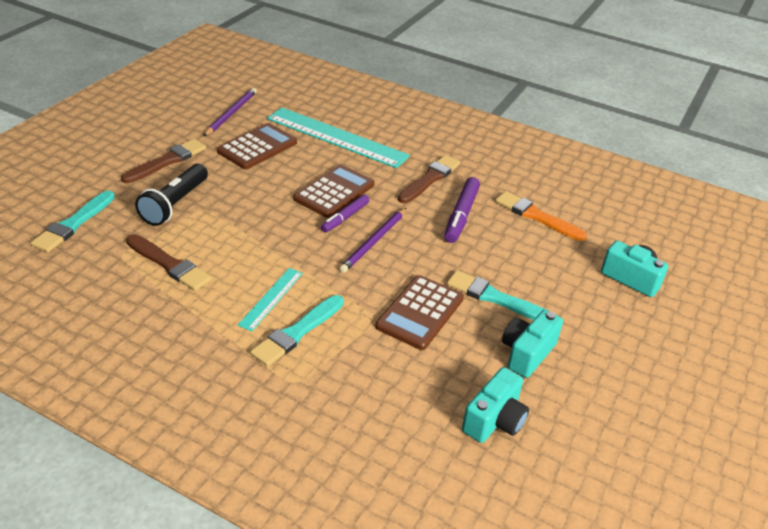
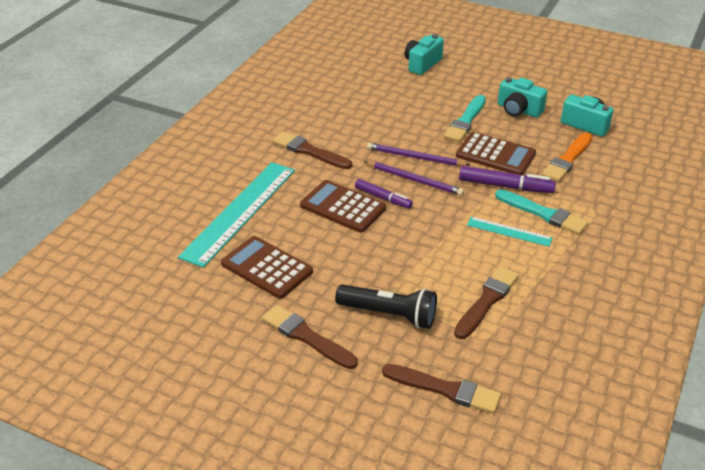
camera: 90 degrees left, 0 degrees up
turquoise brush [31,191,115,252] -> brown brush [382,364,501,414]
purple pencil [204,88,257,136] -> purple pencil moved to [367,143,470,166]
purple marker [444,177,480,243] -> purple marker moved to [459,166,556,193]
orange brush [495,191,587,241] -> orange brush moved to [542,133,592,182]

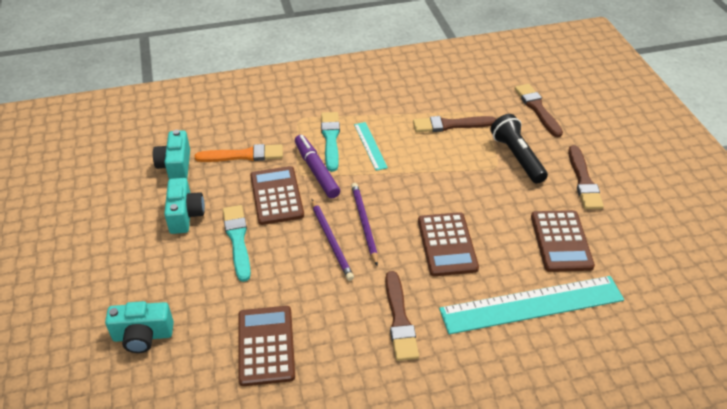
camera: 130 degrees left, 5 degrees up
purple marker [355,179,413,209] -> none
turquoise brush [444,95,486,142] -> turquoise brush turned 90 degrees counterclockwise [223,205,251,282]
none -> brown calculator [238,306,295,386]

